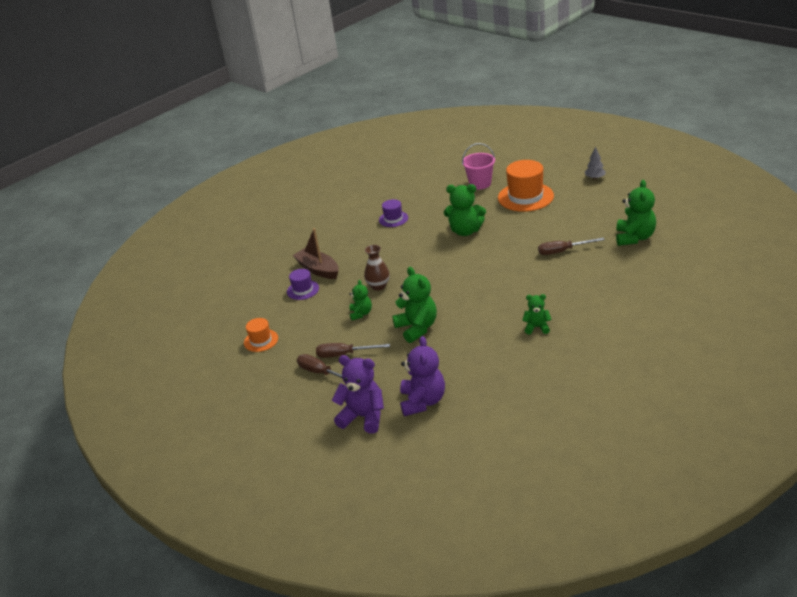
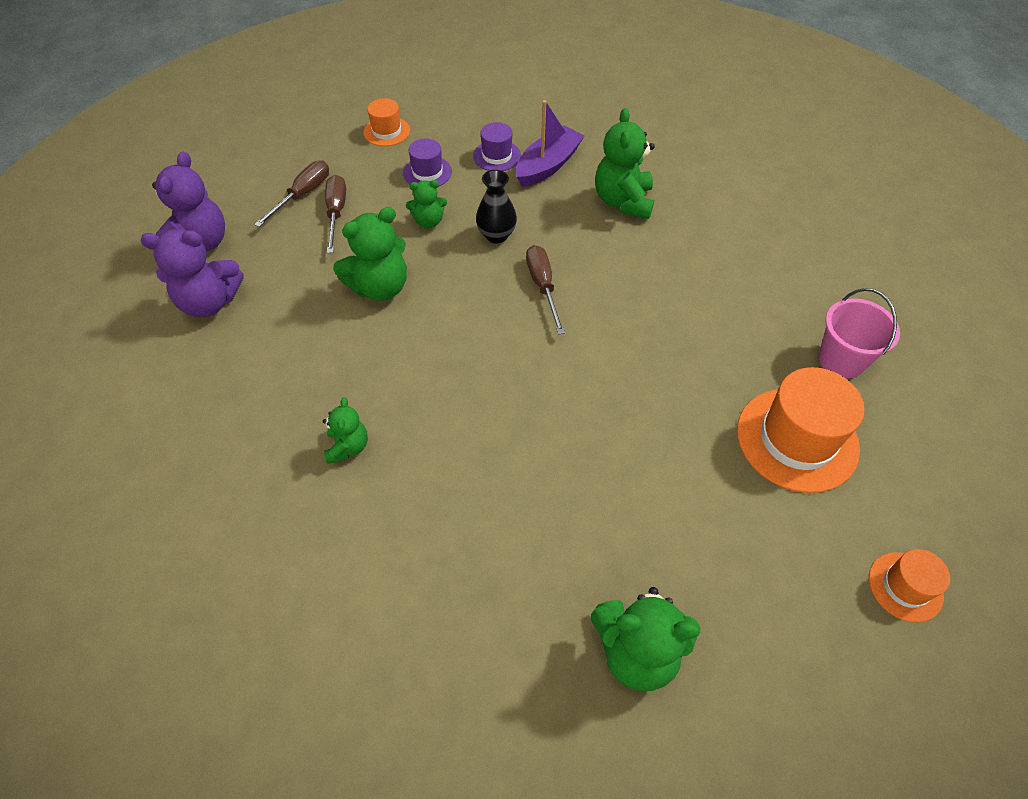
camera: 80 degrees right, 20 degrees up
brown boat [293,228,339,279] -> purple boat [516,100,584,187]
brown vase [364,245,390,291] -> black vase [476,170,517,244]
purple hat [379,199,408,227] -> purple hat moved to [403,139,452,187]
green teddy bear [444,184,486,236] -> green teddy bear moved to [595,108,655,219]
brown screwdriver [538,238,605,255] -> brown screwdriver moved to [526,245,565,335]
grey tree [585,146,606,180] -> orange hat [869,549,950,623]

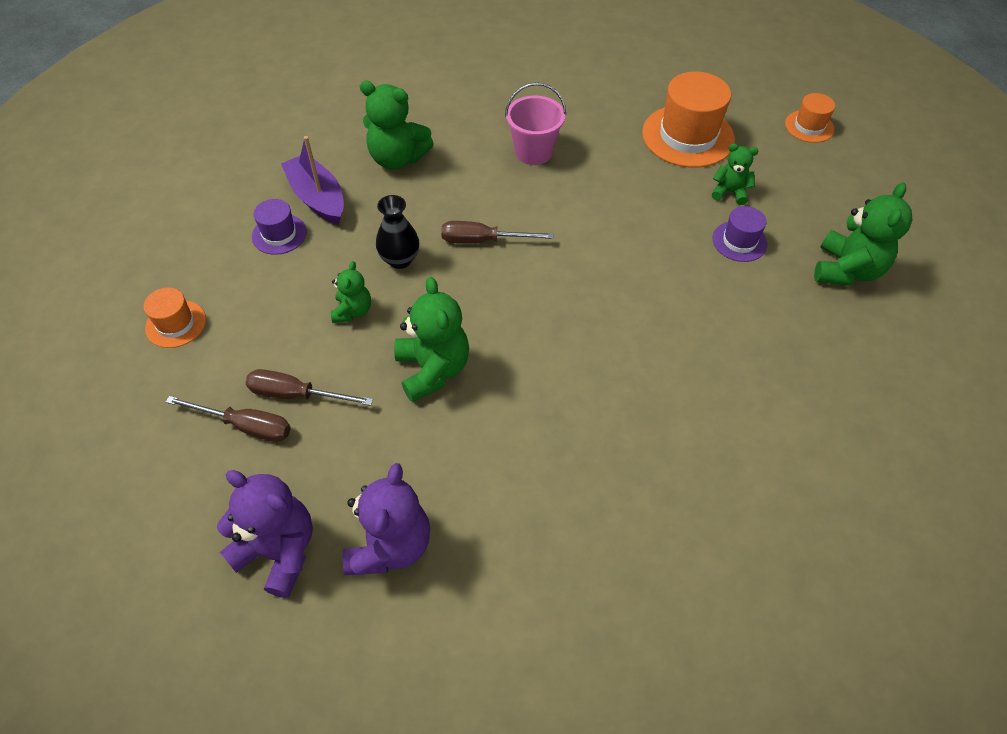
camera: 75 degrees left, 0 degrees up
brown screwdriver [254,160,329,227] -> brown screwdriver turned 150 degrees clockwise [166,396,291,442]
green teddy bear [323,397,368,464] -> green teddy bear moved to [712,143,759,205]
purple hat [403,139,452,187] -> purple hat moved to [712,206,768,262]
pink bucket [819,288,900,379] -> pink bucket moved to [505,82,566,165]

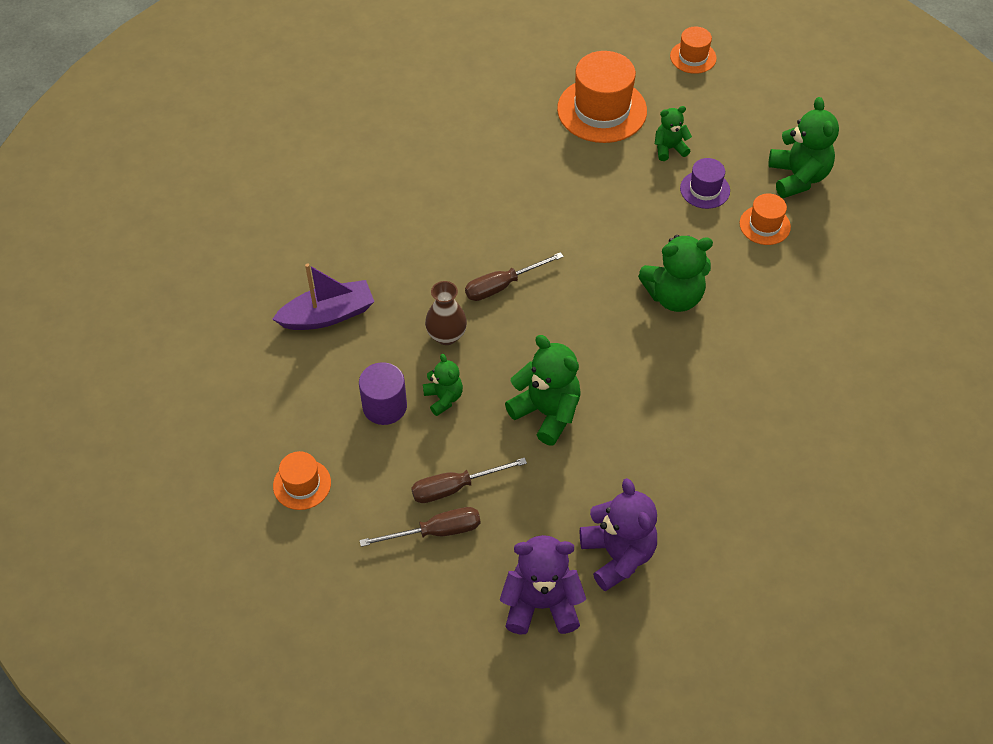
camera: 30 degrees left, 0 degrees up
purple hat [252,199,307,255] -> none
purple boat [281,136,344,225] -> purple boat turned 135 degrees clockwise [272,263,375,330]
green teddy bear [360,81,434,170] -> green teddy bear moved to [638,235,713,312]
black vase [376,195,419,269] -> brown vase [425,281,467,345]
pink bucket [505,82,566,165] -> none
none -> purple cylinder [359,362,407,425]
none -> orange hat [740,193,791,245]

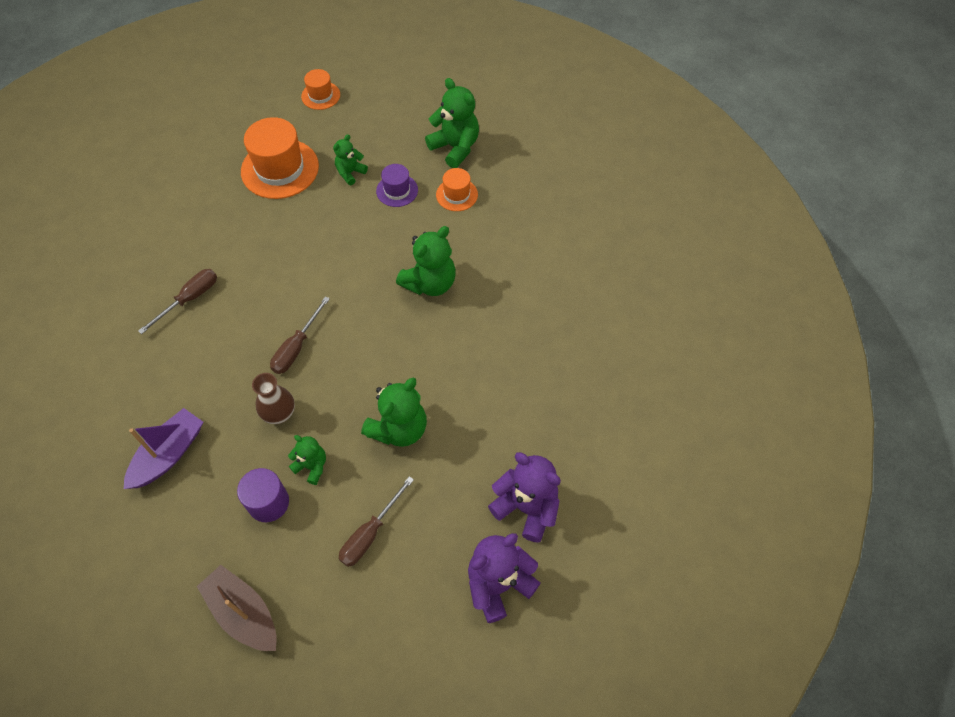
camera: 35 degrees left, 5 degrees up
orange hat [273,451,331,510] -> brown boat [197,565,277,651]
brown screwdriver [359,507,480,547] -> brown screwdriver moved to [138,269,217,334]
green teddy bear [505,335,581,445] -> green teddy bear turned 120 degrees clockwise [361,377,427,447]

